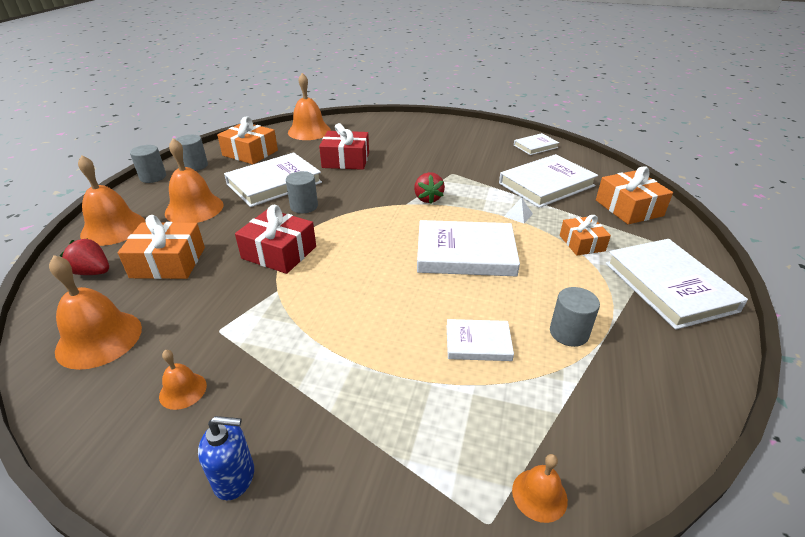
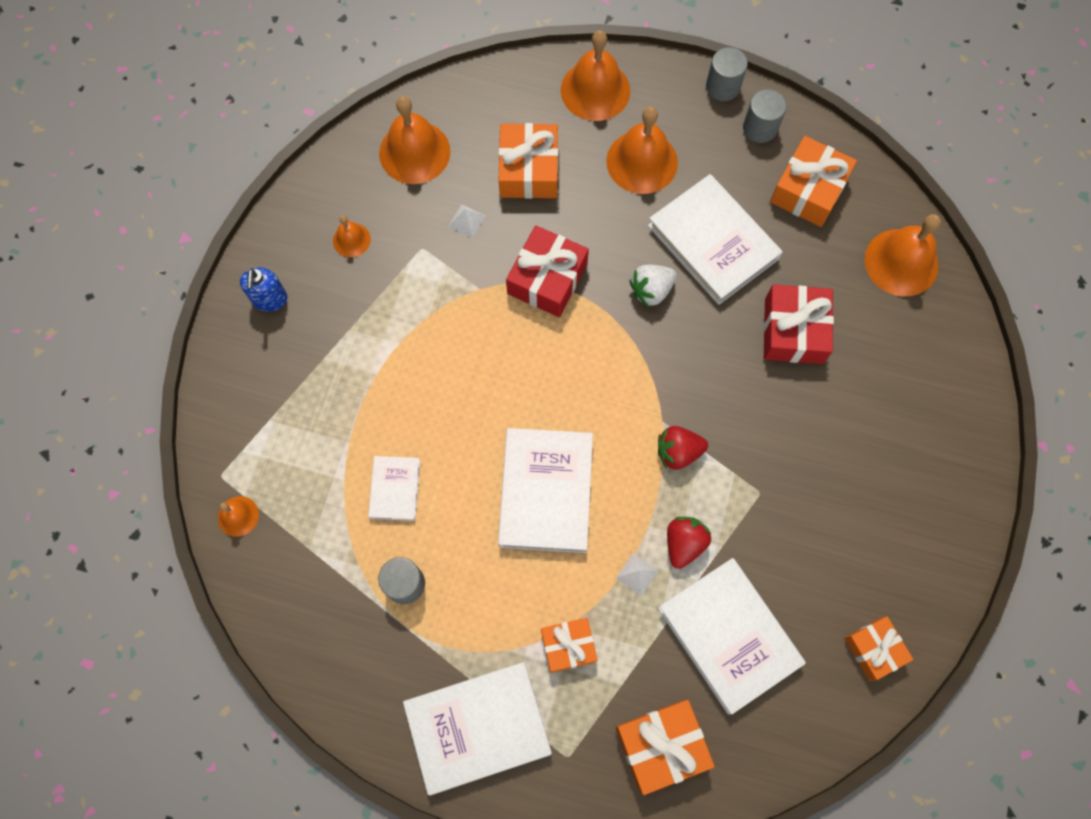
camera: 90 degrees right, 35 degrees up
red strawberry [60,238,109,275] -> red strawberry moved to [667,517,711,569]
grey cylinder [286,171,318,213] -> white strawberry [629,265,677,307]
white book [514,133,559,155] -> orange gift [844,616,913,681]
none -> white pyramid [448,204,485,238]

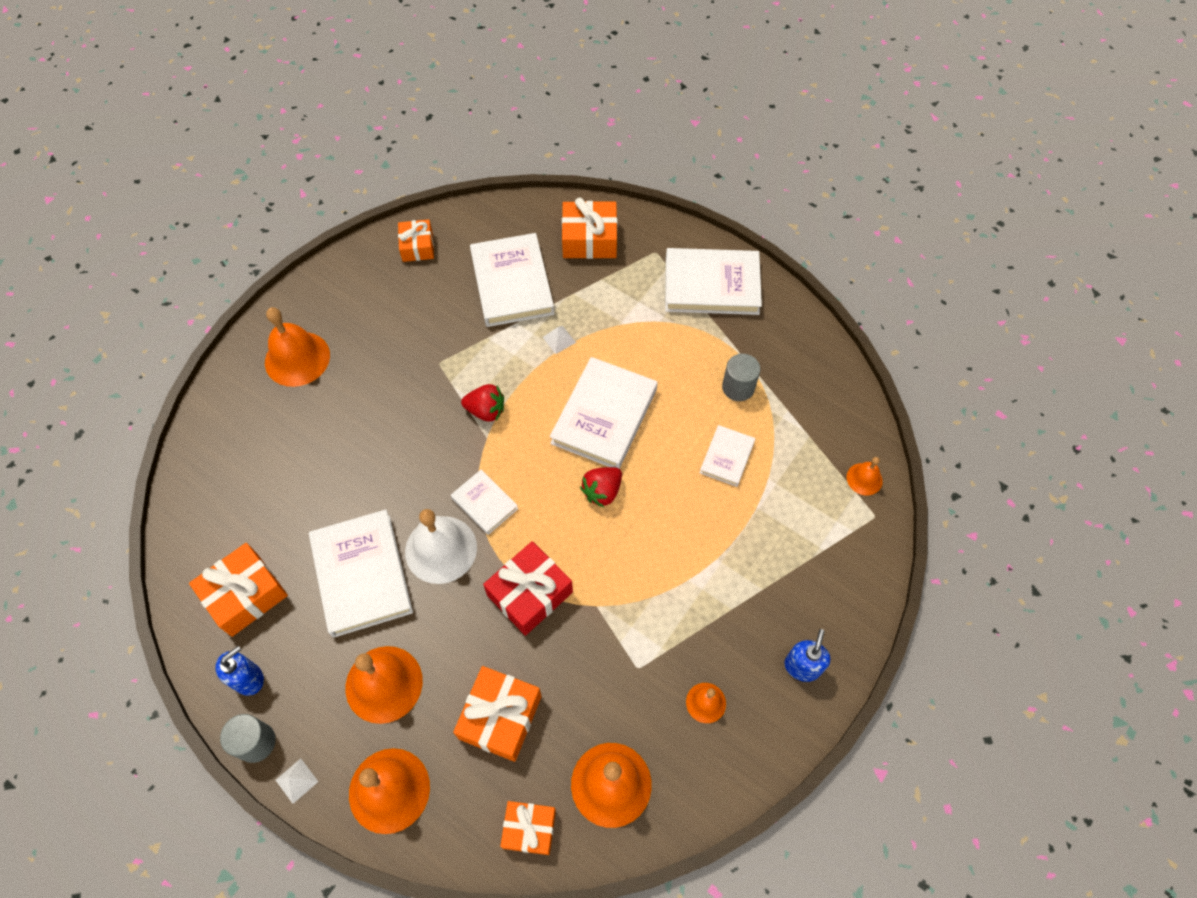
camera: 160 degrees left, 10 degrees down
white pyramid [448,204,485,238] -> white pyramid moved to [276,759,318,804]
orange gift [541,618,598,673] -> orange gift moved to [500,801,556,855]
white strawberry [629,265,677,307] -> white bell [405,509,477,584]
red strawberry [667,517,711,569] -> red strawberry moved to [580,467,622,507]
grey cylinder [743,89,787,143] -> blue soap dispenser [215,646,264,696]
red gift [763,284,834,364] -> none
orange bell [865,214,941,297] -> orange bell moved to [265,307,330,387]
none -> white book [451,470,518,535]

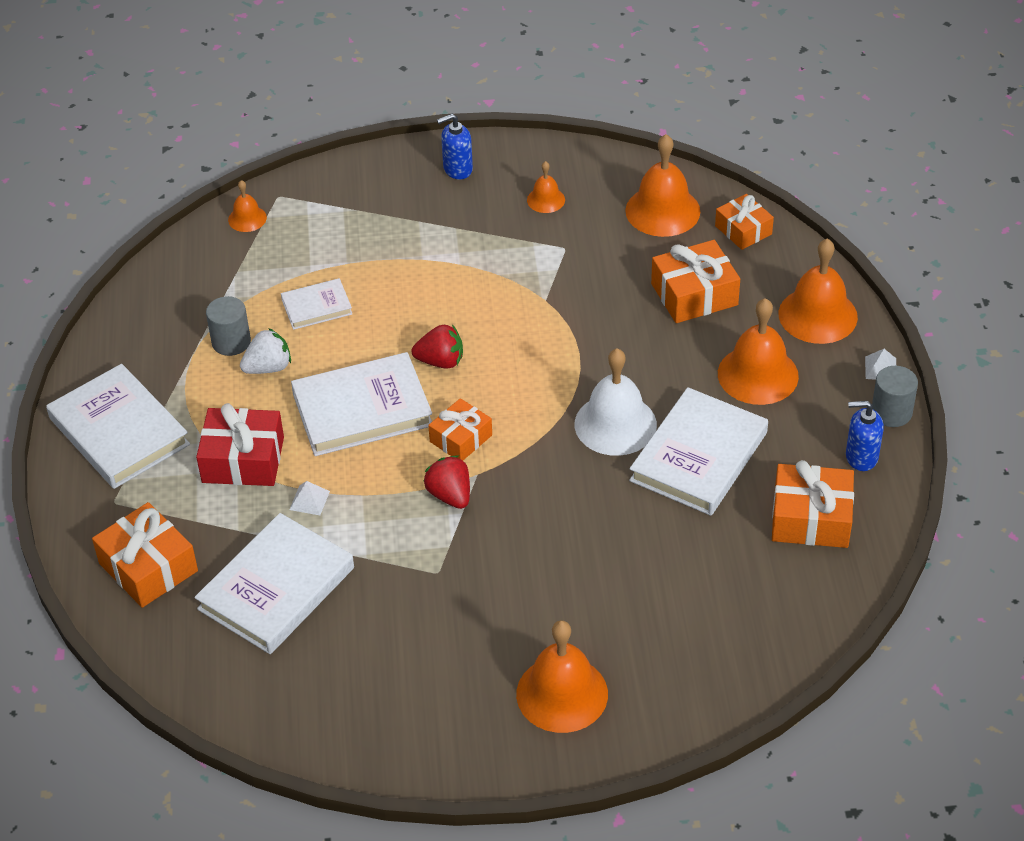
camera: 130 degrees left, 15 degrees down
orange gift [398,219,434,262] -> orange gift moved to [428,398,492,461]
white book [451,470,518,535] -> none
red gift [483,541,573,636] -> red gift moved to [196,403,284,486]
none -> white strawberry [240,328,291,374]

